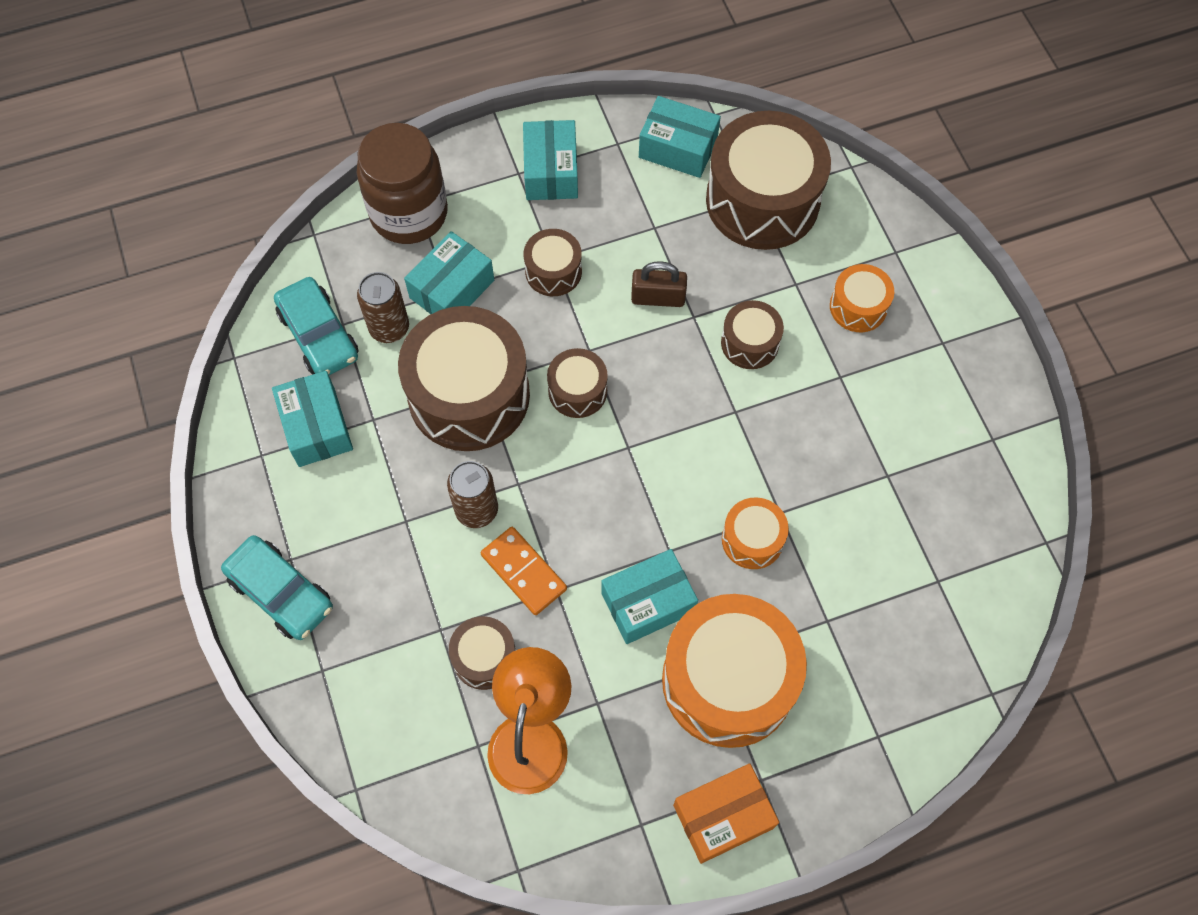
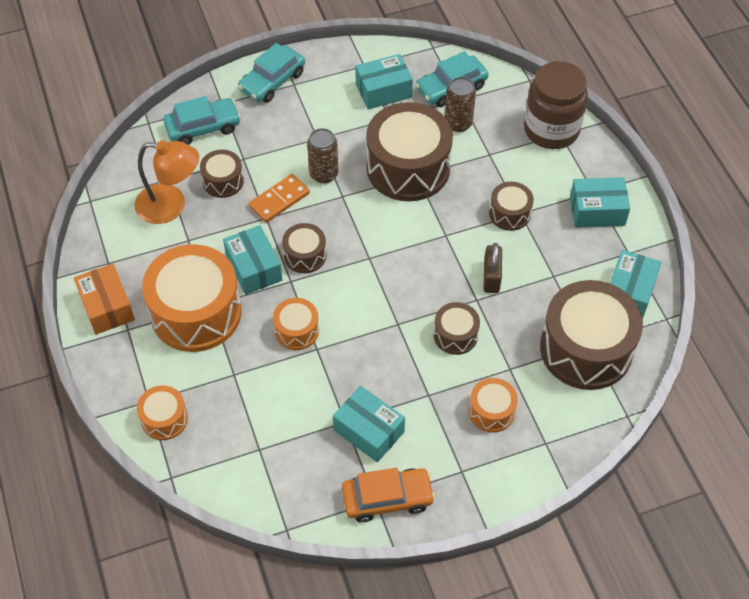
camera: 90 degrees right, 10 degrees down
turquoise box [404,231,494,314] -> turquoise box moved to [333,386,405,462]
brown drum [547,348,608,418] -> brown drum moved to [282,223,326,273]
none -> orange drum [137,385,188,440]
none -> turquoise car [163,96,241,145]
none -> orange car [342,468,435,523]

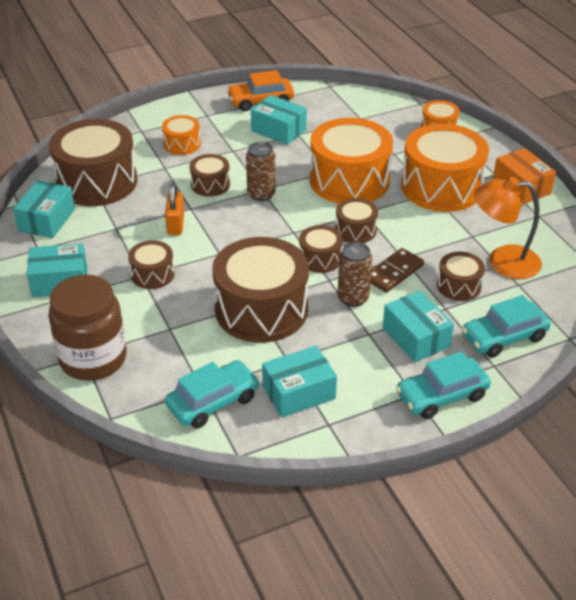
camera: 175 degrees right, 15 degrees down
turquoise box [223,225,282,295] -> turquoise box moved to [383,291,454,362]
turquoise car [238,43,305,103] -> turquoise car turned 150 degrees counterclockwise [396,351,491,419]
orange domino [249,174,310,223] -> brown domino [370,248,424,293]
orange drum [273,298,319,350] -> orange drum [310,118,393,204], size x2.05
brown can [445,77,476,132] -> brown can moved to [246,142,275,201]
brown padlock [484,243,502,293] -> orange padlock [165,183,184,235]
none -> brown drum [299,225,343,273]

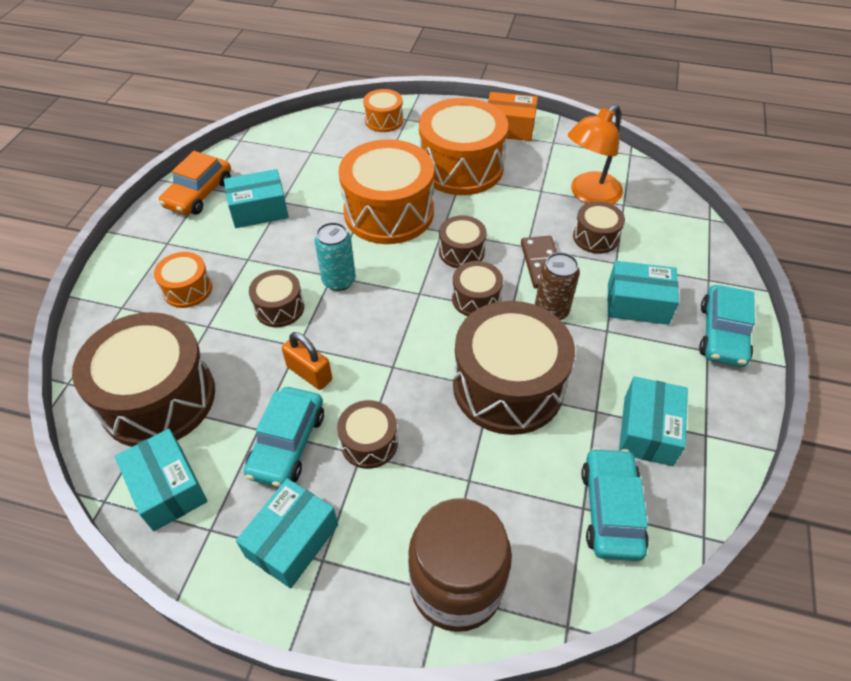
camera: 50 degrees left, 10 degrees up
brown can [246,142,275,201] -> turquoise can [315,222,356,291]
turquoise car [462,295,551,358] -> turquoise car moved to [244,387,324,487]

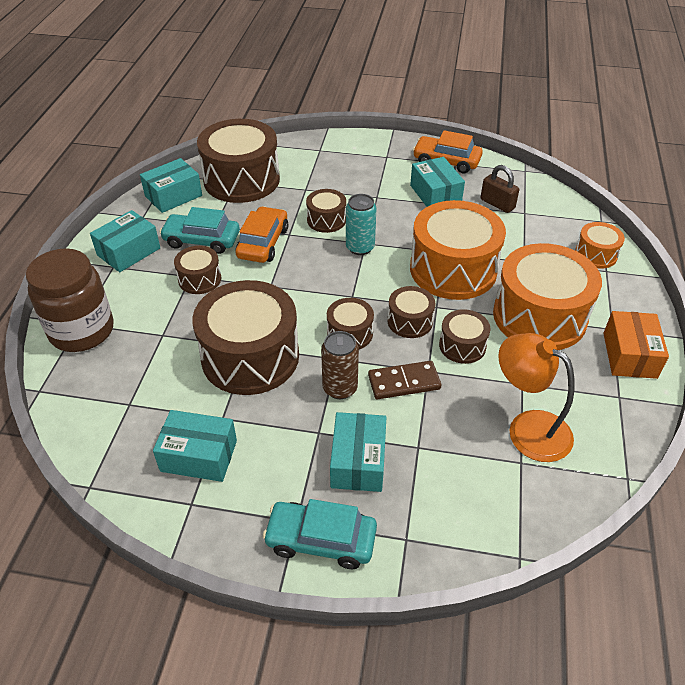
camera: 85 degrees right, 5 degrees down
orange drum [154,252,212,308] -> none
turquoise box [236,478,338,588] -> turquoise box turned 75 degrees counterclockwise [90,210,160,272]
orange padlock [282,332,332,390] -> orange car [236,206,289,263]
brown drum [573,201,625,254] -> brown drum moved to [439,309,490,364]
turquoise car [581,447,649,561] -> none
none -> brown padlock [481,165,519,213]

